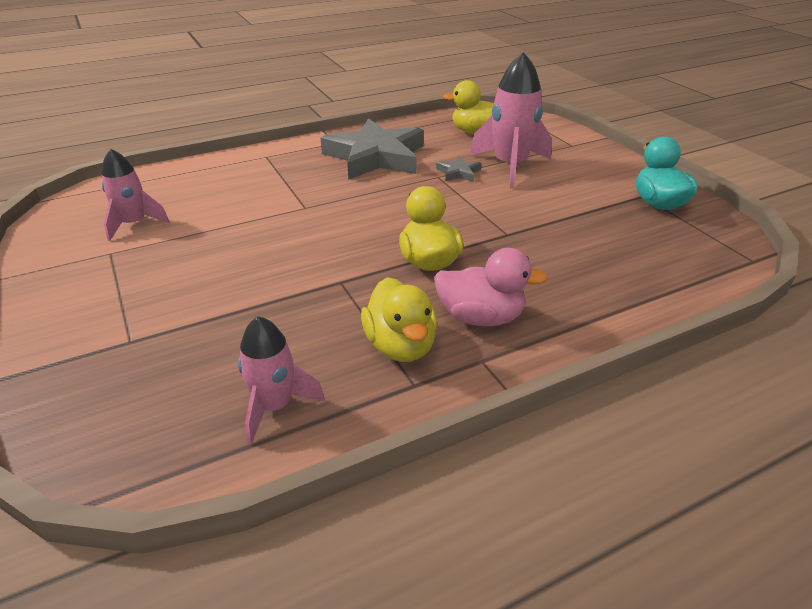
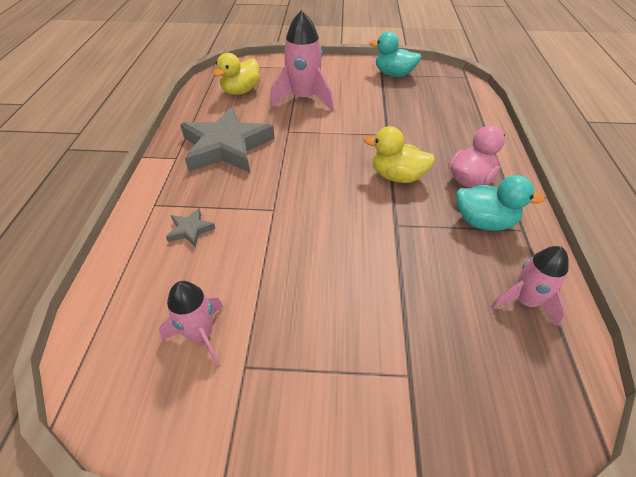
camera: 60 degrees left, 10 degrees up
yellow duck [361,277,437,362] -> turquoise duck [456,175,545,231]
grey star [436,155,481,182] -> grey star moved to [166,208,215,247]

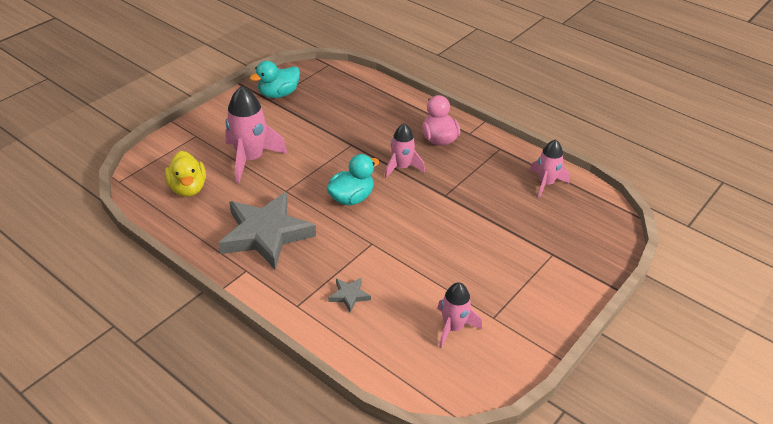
camera: 55 degrees left, 5 degrees down
yellow duck [364,126,435,183] -> pink rocket [385,124,425,178]
turquoise duck [456,175,545,231] -> turquoise duck moved to [327,154,380,206]

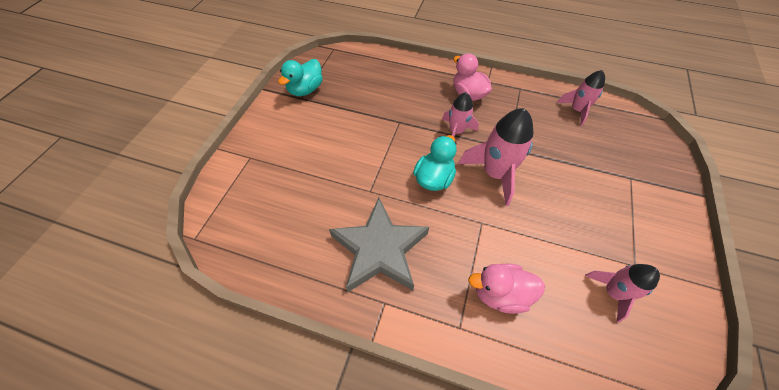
camera: 20 degrees left, 15 degrees up
yellow duck [165,151,206,197] -> none
pink rocket [225,86,288,183] -> pink rocket moved to [458,108,534,206]
grey star [328,277,371,313] -> pink duck [468,264,545,314]

